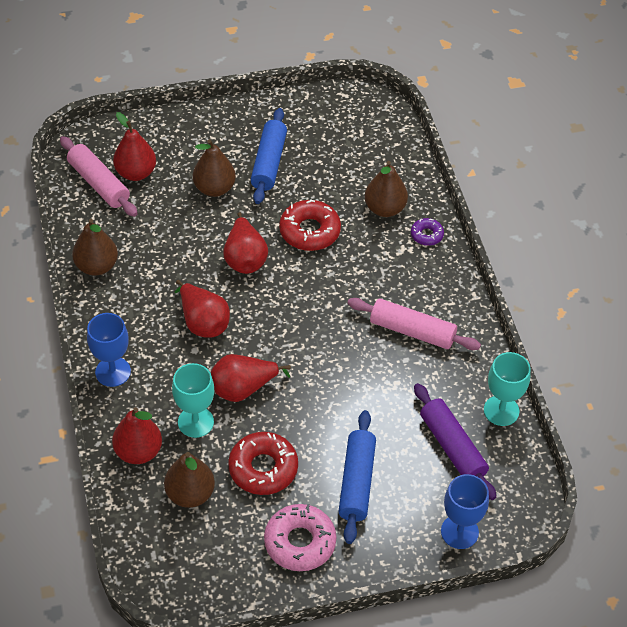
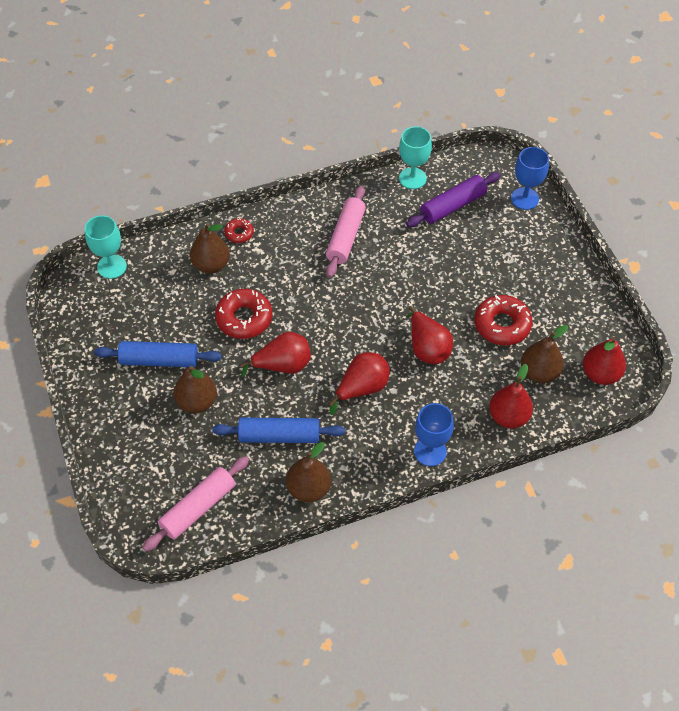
camera: 95 degrees left, 5 degrees up
red pear [113,112,156,181] -> red pear moved to [583,337,626,385]
turquoise goblet [172,363,214,438] -> turquoise goblet moved to [85,215,127,279]
pink donut [264,504,336,571] -> none
blue rolling pin [338,410,376,544] -> blue rolling pin moved to [212,418,345,443]
purple donut [411,218,444,246] -> red donut [224,218,254,243]

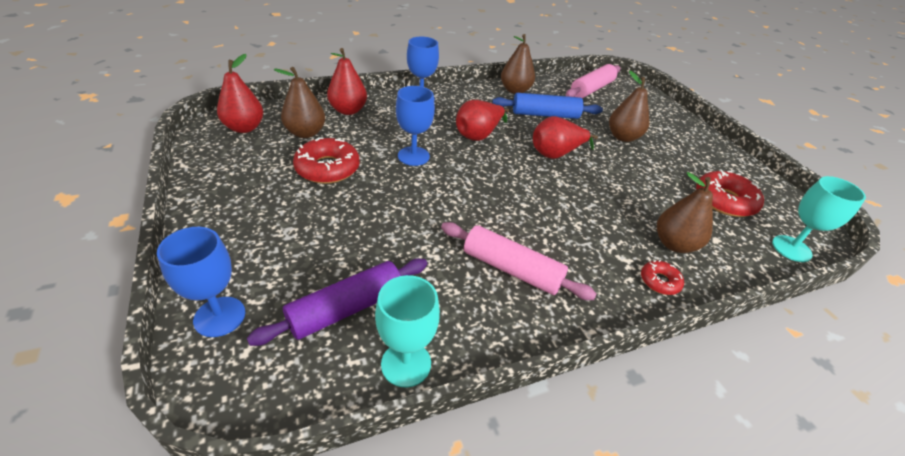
camera: 175 degrees right, 15 degrees down
blue rolling pin [94,341,222,367] -> none
red donut [215,289,272,339] -> red donut moved to [696,169,764,217]
pink rolling pin [326,186,366,278] -> pink rolling pin turned 75 degrees counterclockwise [441,222,597,300]
red pear [406,307,453,364] -> blue goblet [396,86,435,166]

